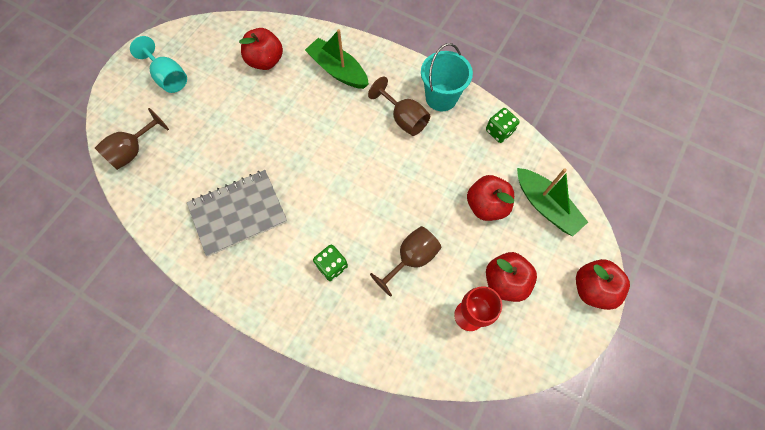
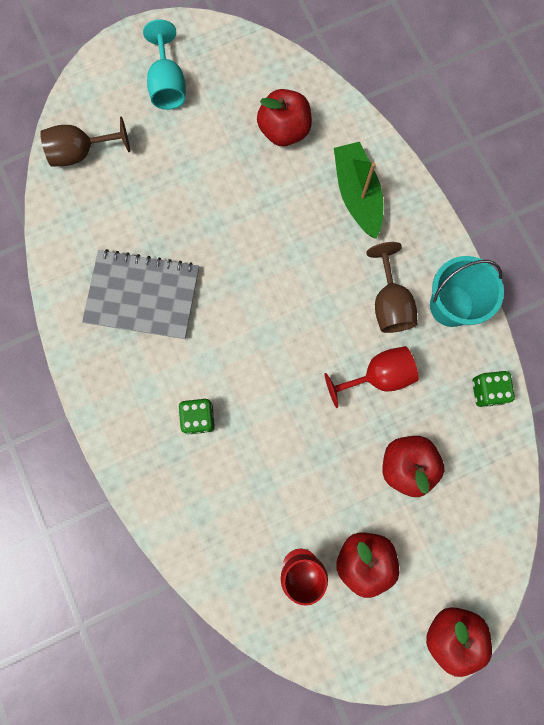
camera: 35 degrees right, 10 degrees up
brown goblet [370,226,442,297] -> none
green boat [517,168,588,236] -> none
none -> red goblet [324,346,419,408]

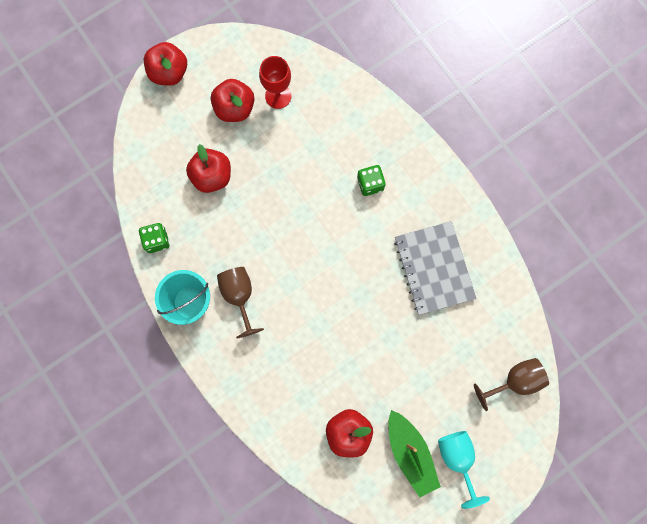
camera: 170 degrees right, 0 degrees up
grey notebook [82,249,199,339] -> grey notebook turned 75 degrees clockwise [394,221,477,315]
red goblet [324,346,419,408] -> none
green boat [334,142,384,239] -> green boat moved to [388,410,441,497]

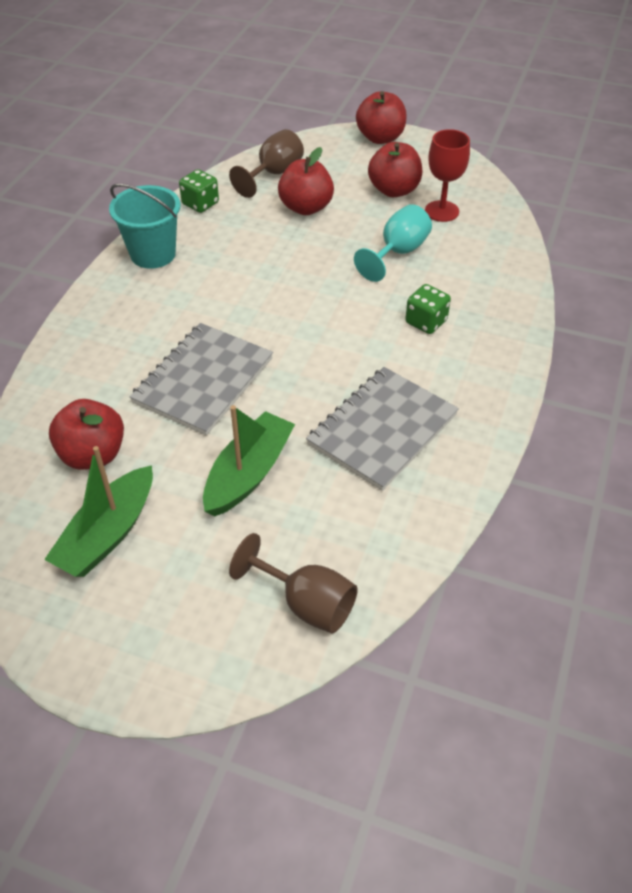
camera: 55 degrees right, 30 degrees down
brown goblet [217,267,264,338] -> brown goblet moved to [229,129,304,198]
turquoise goblet [438,431,490,509] -> turquoise goblet moved to [354,204,432,282]
none -> grey notebook [130,323,273,435]
none -> green boat [203,405,295,516]

